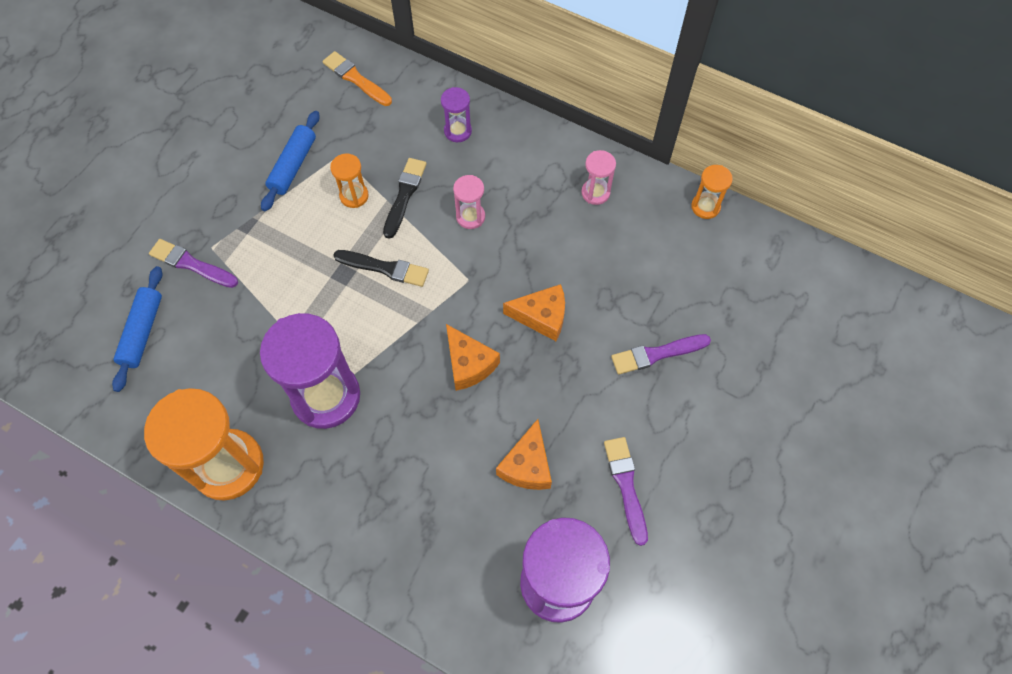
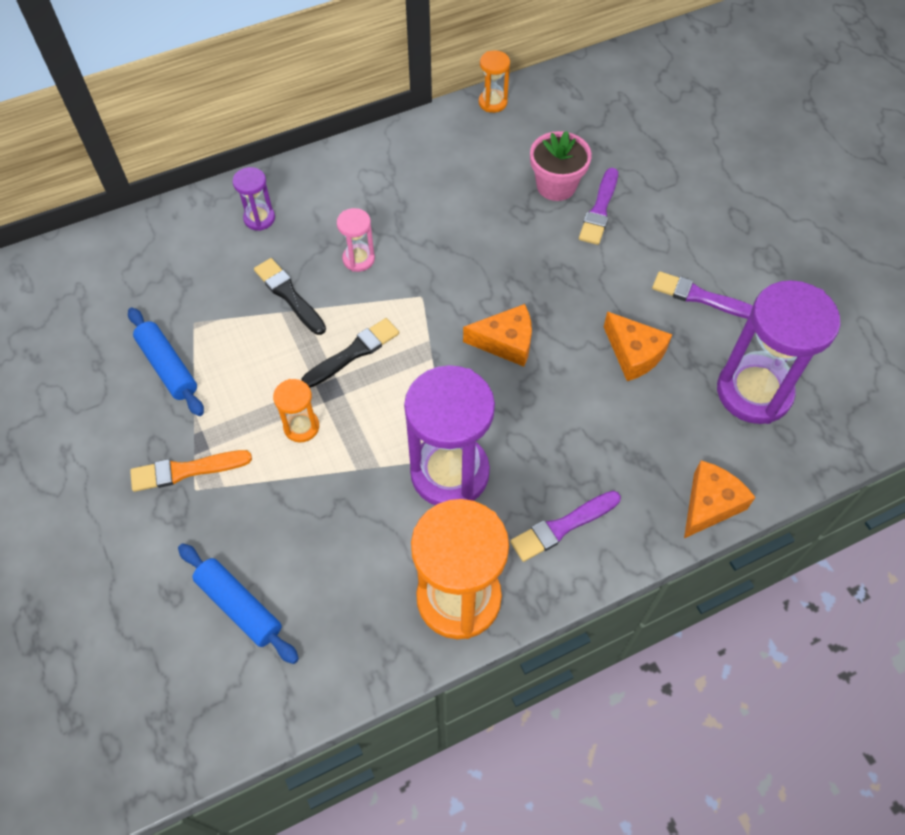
camera: 55 degrees left, 5 degrees down
purple brush [149,239,238,288] -> purple brush moved to [510,491,621,562]
orange brush [323,51,392,106] -> orange brush moved to [130,450,252,492]
orange hourglass [330,153,369,208] -> orange hourglass moved to [273,379,319,443]
orange cheese [503,284,565,341] -> orange cheese moved to [684,460,756,538]
pink hourglass [581,150,616,205] -> none
none -> pink flower pot [530,131,592,201]

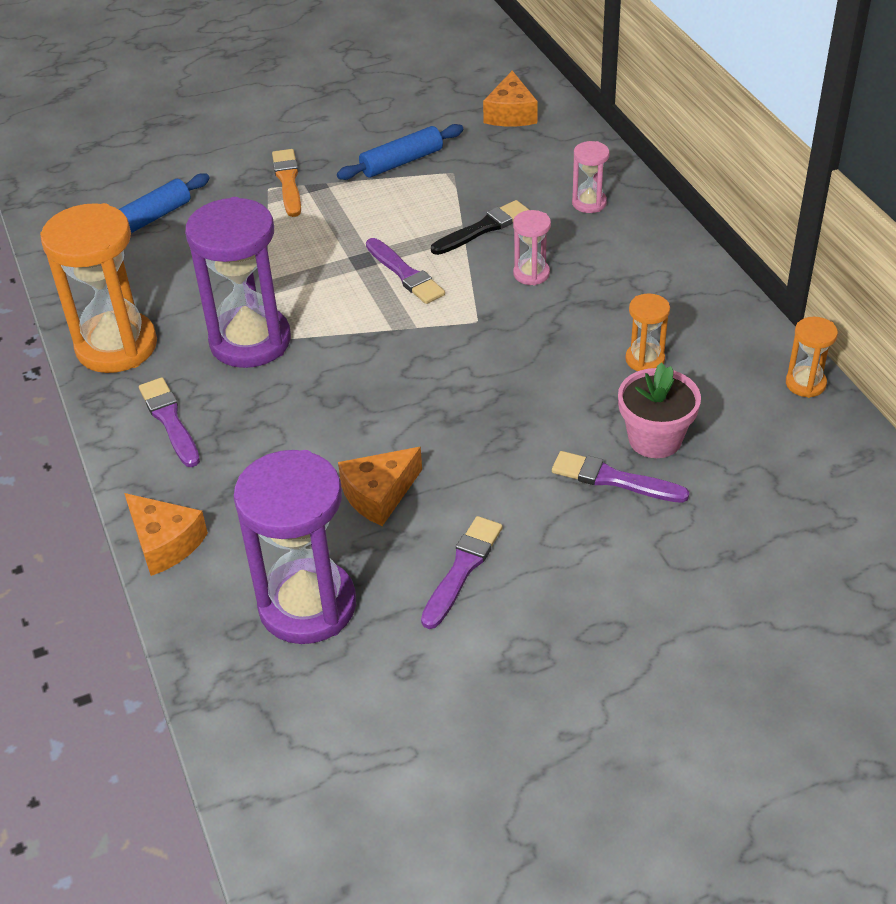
camera: 95 degrees right, 15 degrees down
purple hourglass [232,167,275,231] -> pink hourglass [572,141,609,213]
orange hourglass [273,379,319,443] -> orange hourglass moved to [625,293,670,371]
black brush [301,318,399,388] -> purple brush [366,238,445,304]
orange cheese [463,304,532,367] -> orange cheese moved to [483,71,538,126]

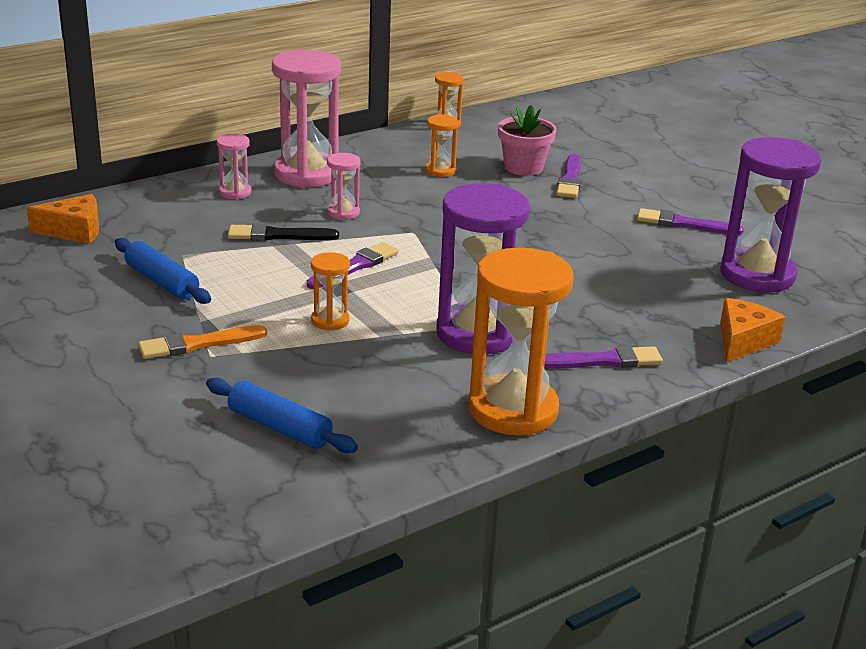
camera: 105 degrees left, 15 degrees down
purple brush [139,377,200,467] -> purple brush turned 150 degrees counterclockwise [544,346,663,369]
orange cheese [338,447,422,526] -> none
black brush [431,200,529,255] -> black brush turned 45 degrees counterclockwise [228,223,339,241]
none -> pink hourglass [272,49,341,188]
none -> orange hourglass [311,252,350,331]

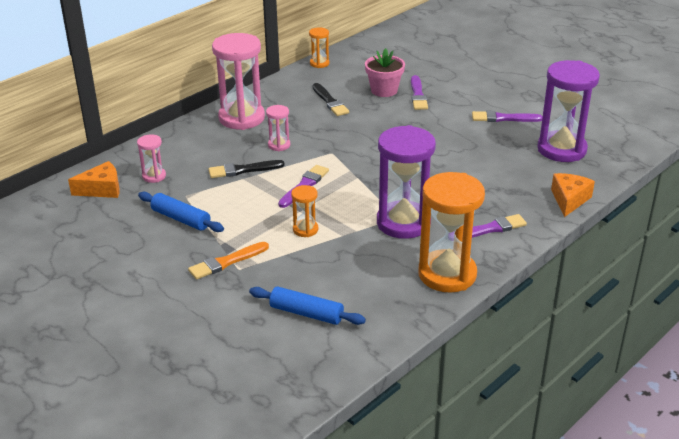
camera: 10 degrees left, 5 degrees up
pink hourglass [217,134,251,200] -> pink hourglass moved to [137,134,166,183]
orange hourglass [425,114,458,177] -> black brush [312,83,349,116]

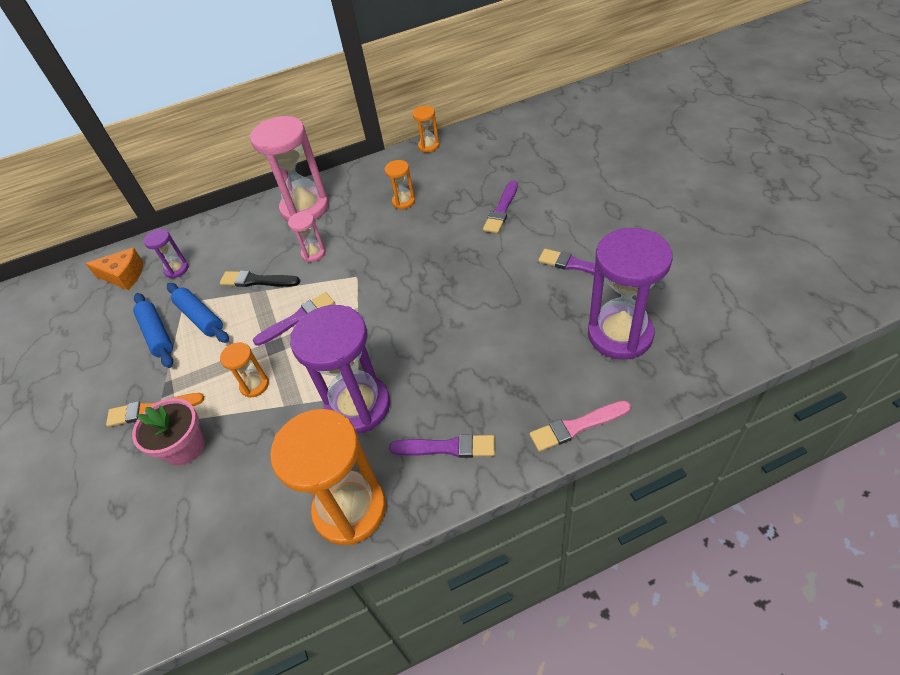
camera: 30 degrees right, 15 degrees up
pink hourglass [137,134,166,183] -> purple hourglass [143,229,189,278]
blue rolling pin [249,287,366,325] -> blue rolling pin moved to [167,283,229,343]
black brush [312,83,349,116] -> orange hourglass [384,160,415,209]
pink flower pot [365,48,405,97] -> pink flower pot moved to [132,398,205,466]
orange cheese [551,173,595,217] -> pink brush [530,400,631,452]

